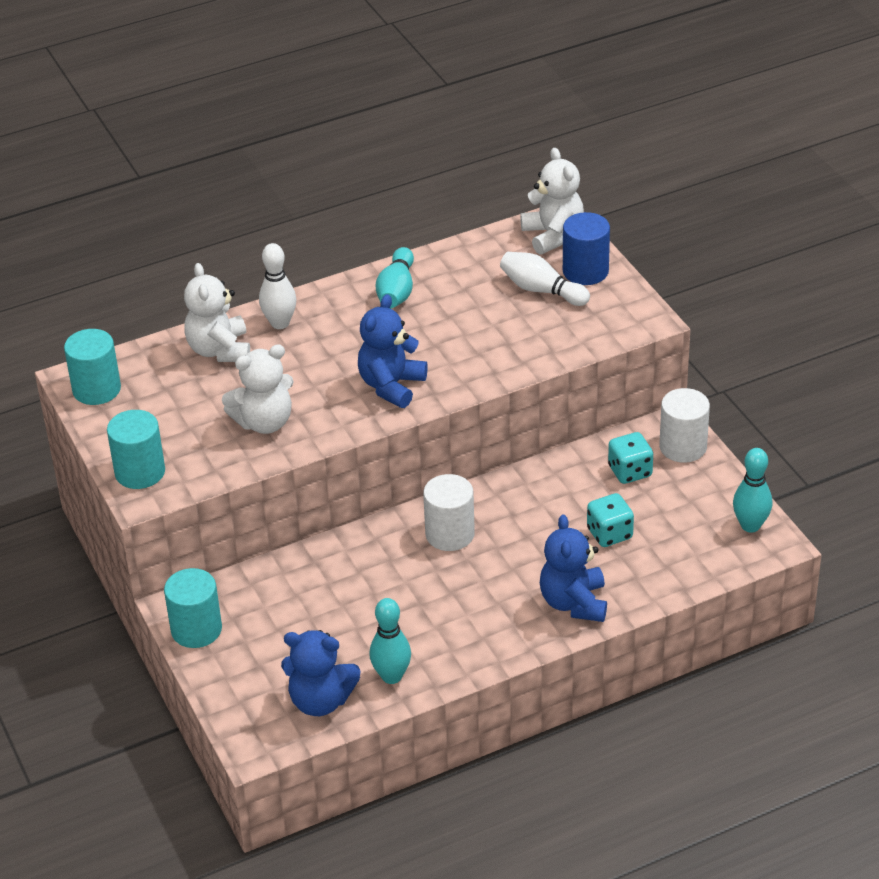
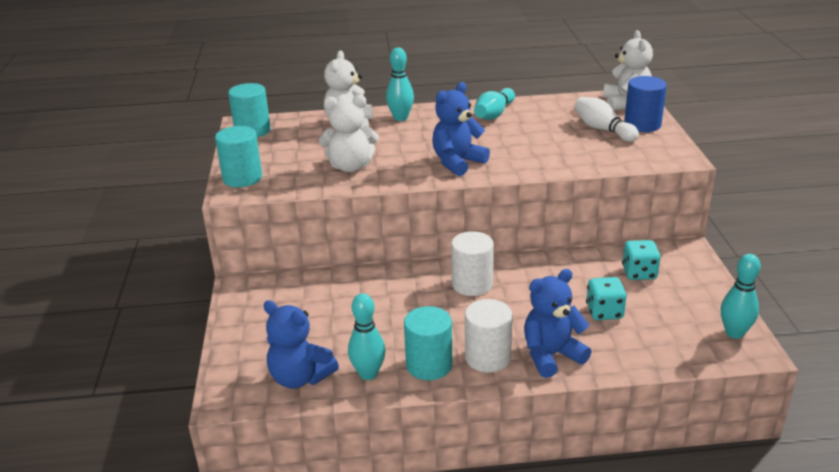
camera: 20 degrees right, 10 degrees down
turquoise cylinder [164,568,222,648] -> turquoise cylinder moved to [404,306,452,380]
white bowling pin [259,243,297,329] -> turquoise bowling pin [386,47,414,121]
blue teddy bear [540,514,607,622] -> blue teddy bear turned 45 degrees clockwise [524,269,591,378]
white cylinder [659,388,710,463] -> white cylinder moved to [465,299,513,372]

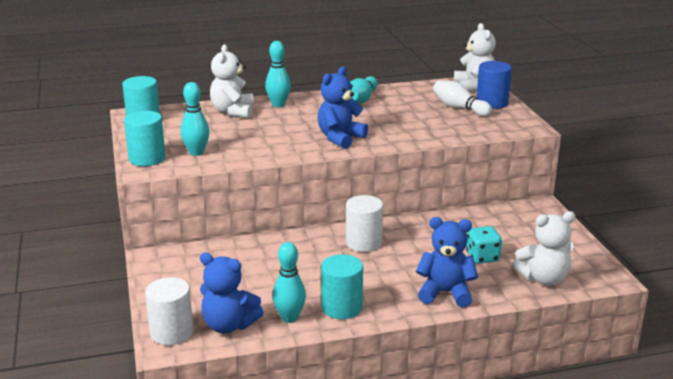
camera: 10 degrees left, 5 degrees down
white teddy bear [319,95,379,172] -> white teddy bear moved to [513,211,576,286]
white cylinder [465,299,513,372] -> white cylinder moved to [145,277,193,345]
blue teddy bear [524,269,591,378] -> blue teddy bear turned 45 degrees clockwise [416,217,478,307]
turquoise dice [622,240,661,280] -> none
turquoise bowling pin [721,254,761,339] -> turquoise bowling pin moved to [181,82,210,156]

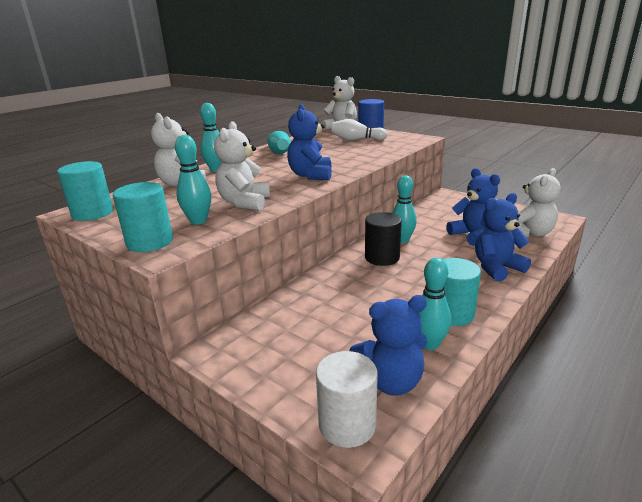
camera: 35 degrees left, 0 degrees up
white cylinder [346,195,383,252] -> black cylinder [365,212,402,266]
turquoise dice [466,226,502,264] -> blue teddy bear [446,168,500,246]
none -> white teddy bear [214,121,270,211]
none -> turquoise bowling pin [392,175,417,243]

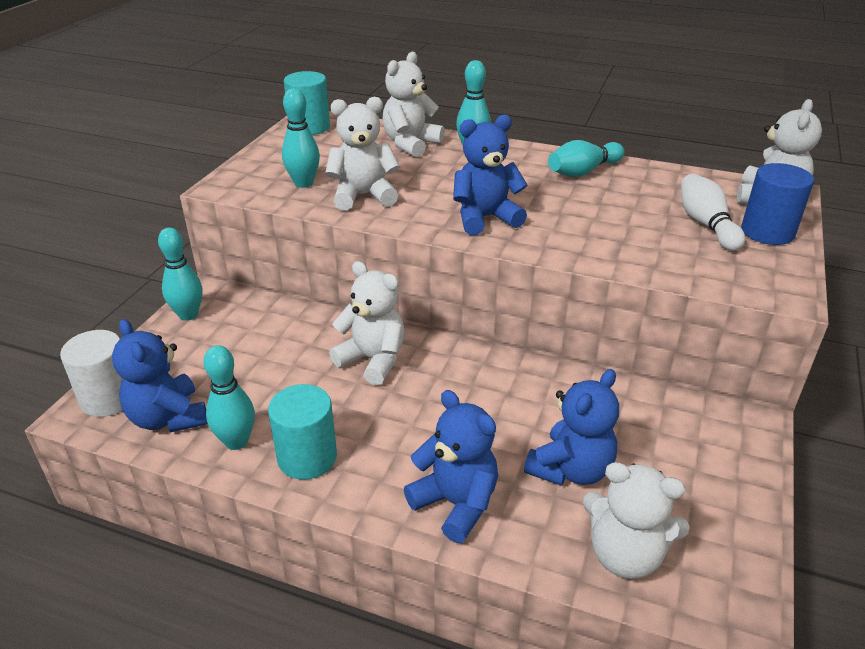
camera: 70 degrees right, 10 degrees up
turquoise cylinder [113,182,173,252] -> none
black cylinder [365,212,402,266] -> none
turquoise bowling pin [392,175,417,243] -> turquoise bowling pin moved to [158,228,202,321]
none -> white teddy bear [329,261,405,385]

